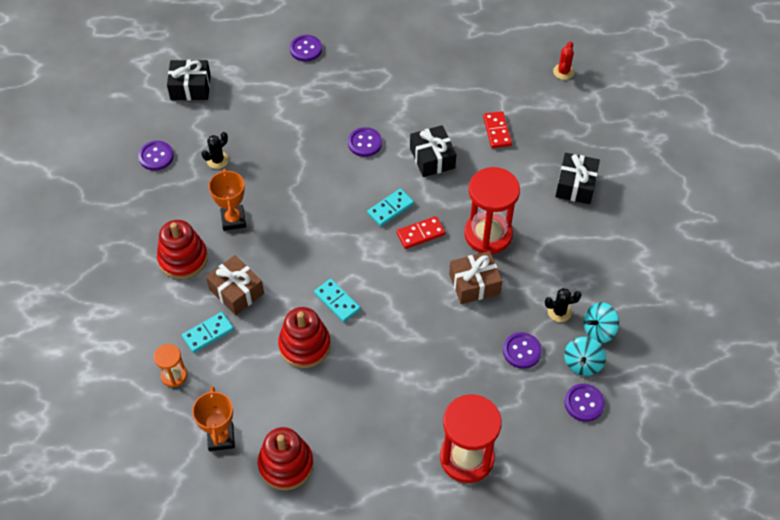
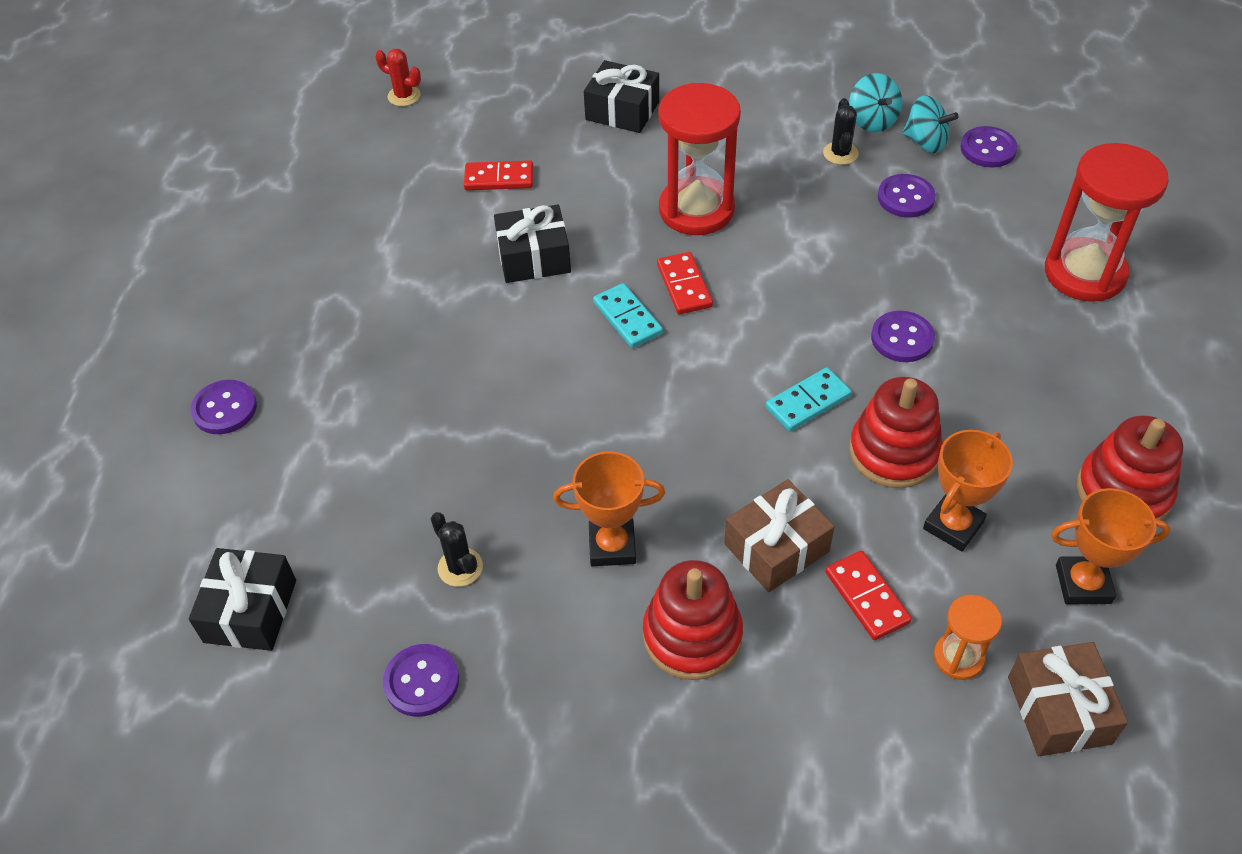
camera: 80 degrees left, 5 degrees down
turquoise domino [182,312,234,353] -> red domino [825,551,912,640]
purple button [348,127,382,157] -> purple button moved to [871,311,935,362]
brown gift [449,251,502,304] -> brown gift moved to [1008,642,1128,756]
none -> orange trophy [923,430,1013,551]

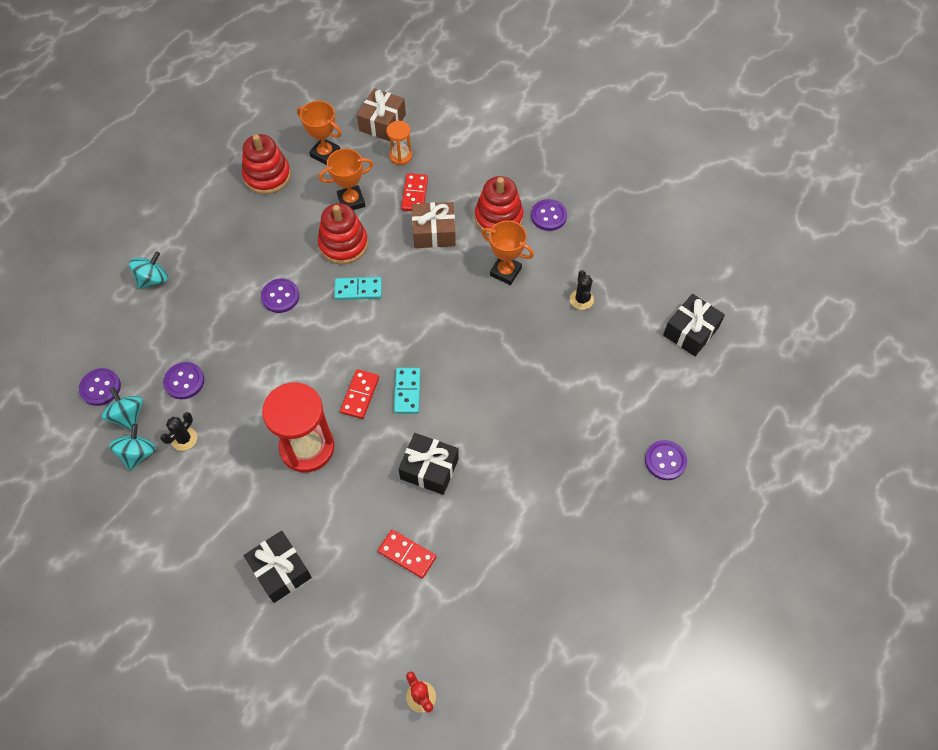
camera: 150 degrees left, 10 degrees up
purple button [383,644,459,717] -> purple button moved to [531,199,567,231]
red hourglass [1045,143,1169,302] -> turquoise spinning top [129,251,168,289]

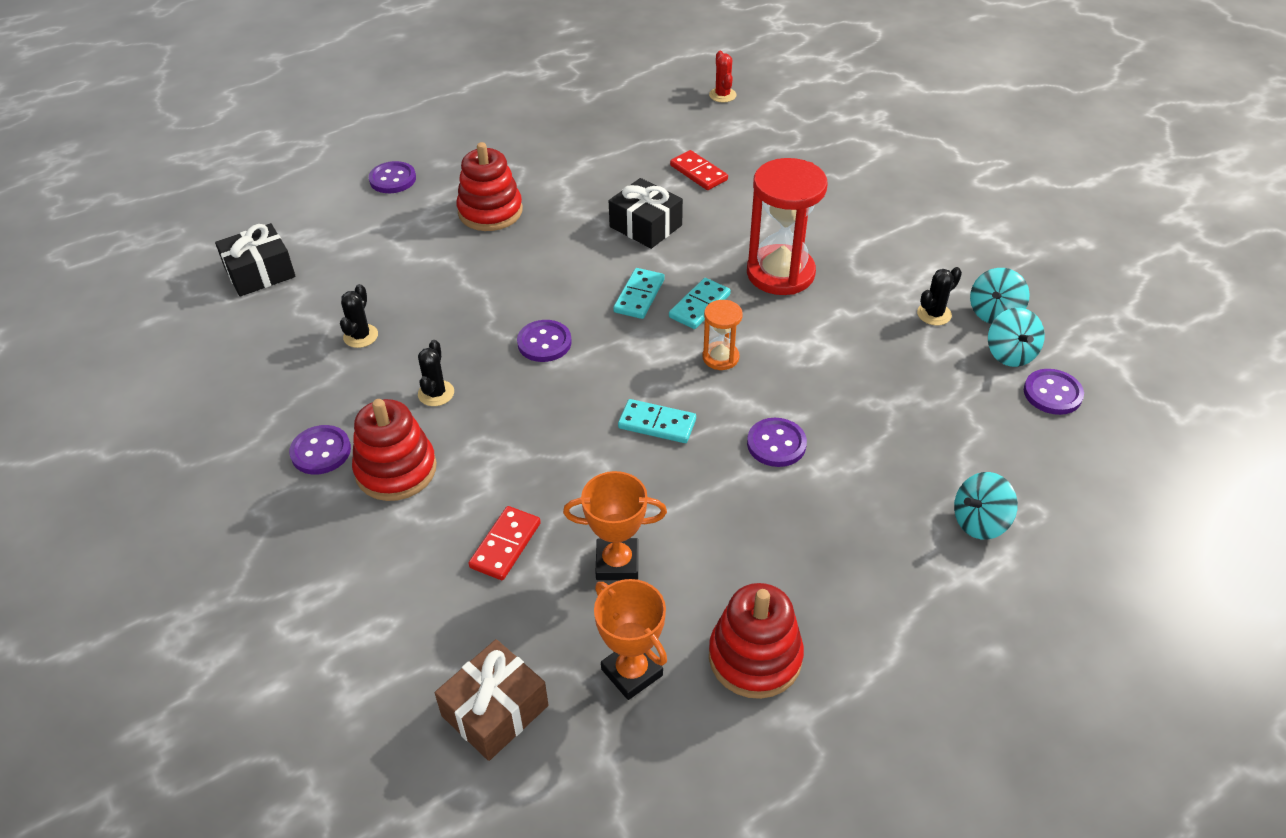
camera: 160 degrees left, 15 degrees down
purple button [163,362,204,399] -> purple button moved to [517,320,572,362]
black gift [244,531,312,603] -> none
red stacking toy [318,203,368,264] -> red stacking toy moved to [457,142,523,231]
red domino [340,369,379,419] -> turquoise domino [669,278,731,329]
orange hourglass [386,121,412,165] -> orange hourglass moved to [702,300,743,370]
brown gift [412,202,456,248] -> none
orange trophy [481,220,534,285] -> black cactus [418,340,454,406]

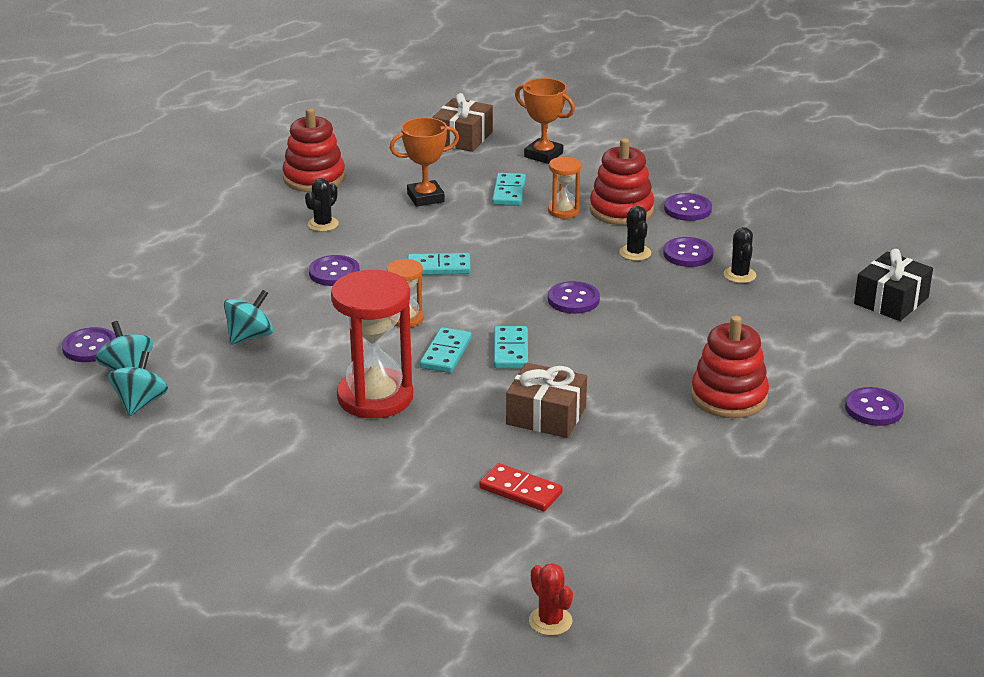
camera: 160 degrees right, 15 degrees down
red domino [469,506,541,580] -> turquoise domino [492,173,526,206]
orange trophy [594,579,667,700] -> orange trophy moved to [515,78,575,164]
black gift [609,178,683,249] -> brown gift [506,363,587,438]
black cactus [917,267,962,325] -> black cactus moved to [305,178,339,232]
turquoise spinning top [954,472,1018,540] -> turquoise spinning top moved to [224,290,273,345]
none -> orange hourglass [548,156,581,218]
none -> purple button [663,237,713,267]

